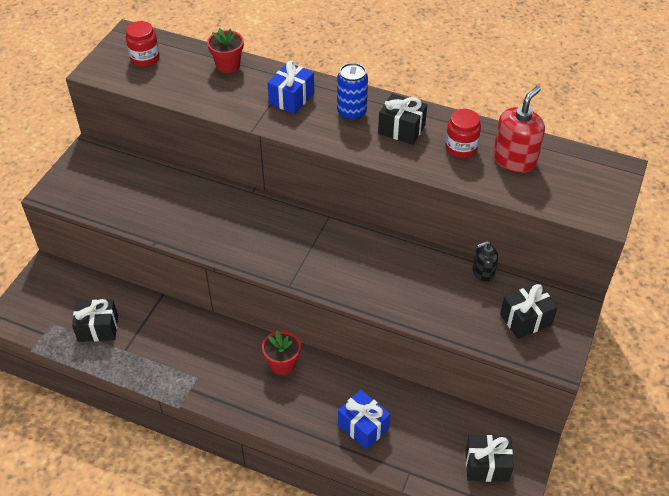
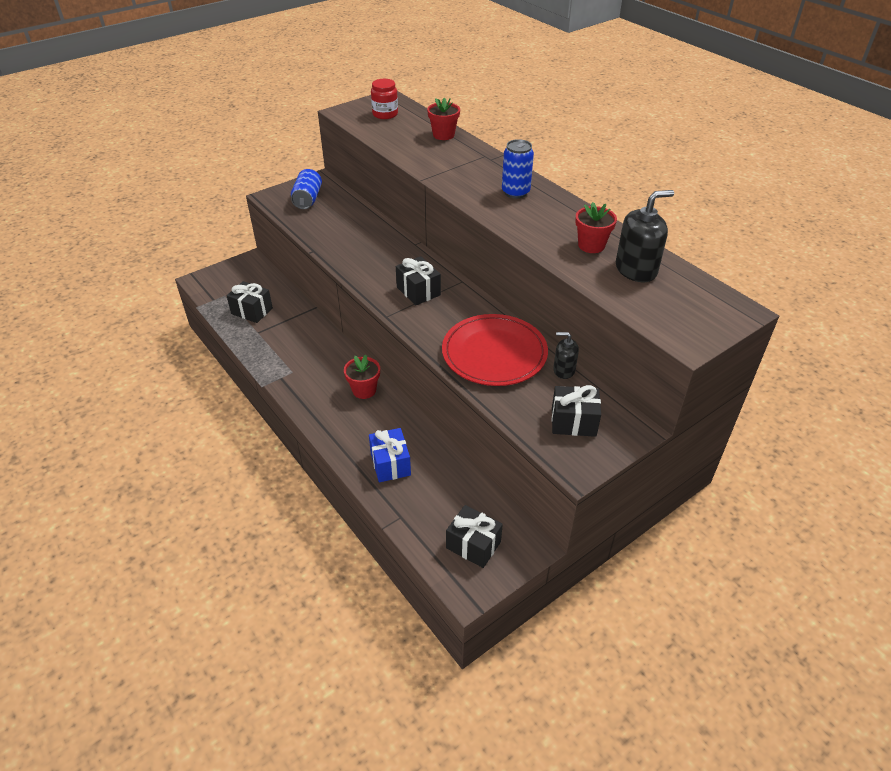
camera: 30 degrees right, 5 degrees down
blue gift [267,61,314,114] -> none
black gift [378,93,427,145] -> black gift moved to [396,256,441,305]
red jar [445,109,481,158] -> red flower pot [575,202,617,253]
red soap dispenser [493,86,545,173] -> black soap dispenser [616,190,674,282]
none -> blue can [291,169,322,209]
none -> red plate [442,314,548,386]

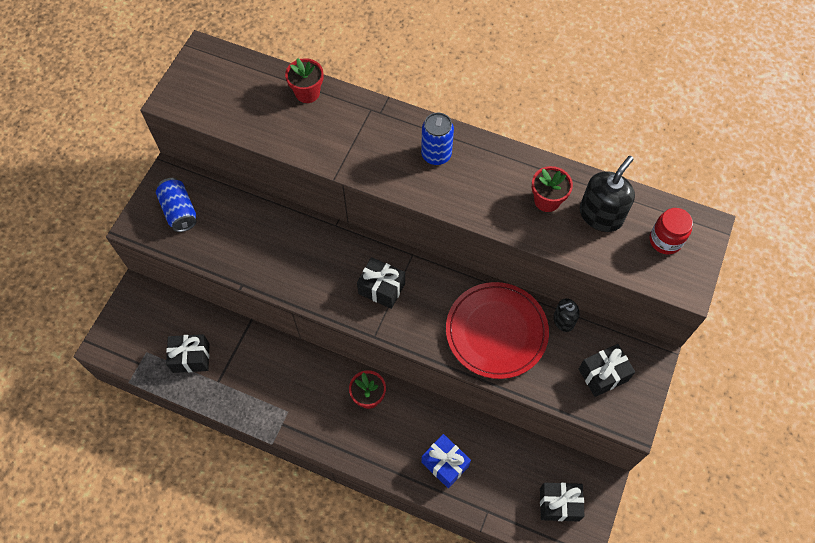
camera: 30 degrees left, 20 degrees up
red jar [371,79,398,119] -> red jar moved to [650,208,693,254]

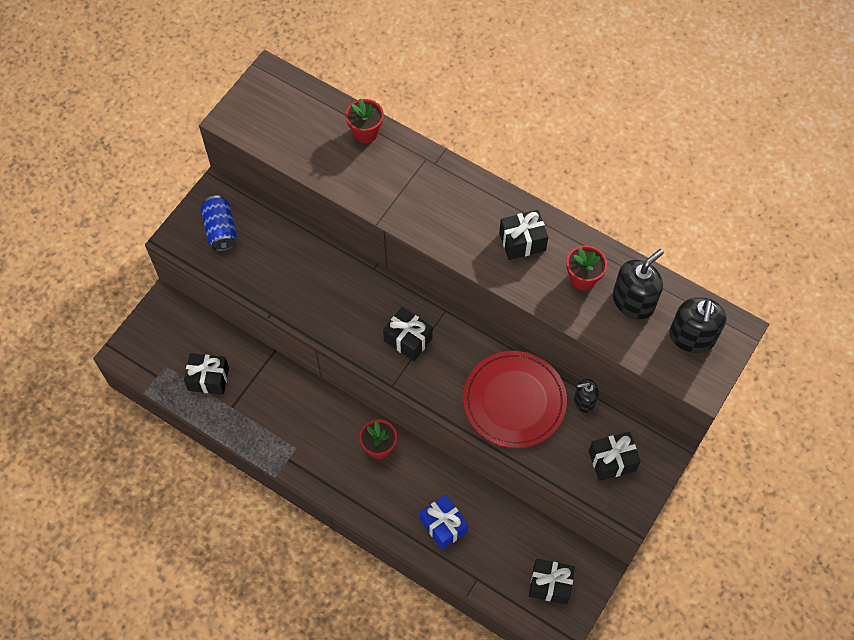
camera: 10 degrees right, 0 degrees up
blue can [421,113,454,165] -> none
red jar [650,208,693,254] -> black soap dispenser [669,297,726,353]
none -> black gift [499,210,548,260]

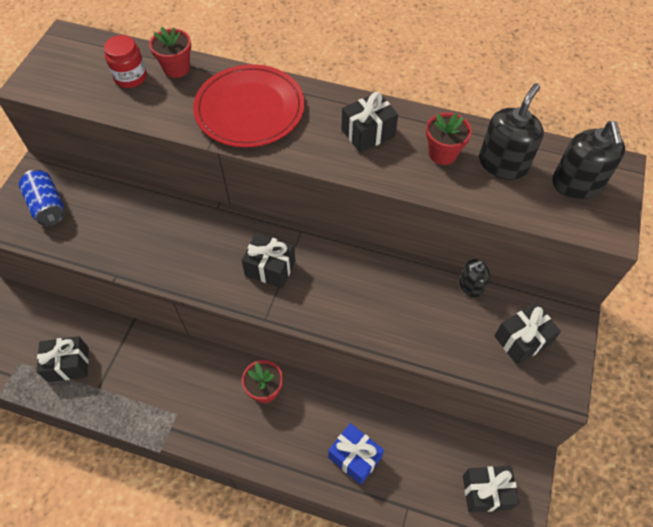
camera: 15 degrees left, 5 degrees down
red plate [463,351,567,448] -> red plate moved to [193,64,305,148]
none -> red jar [104,35,147,88]

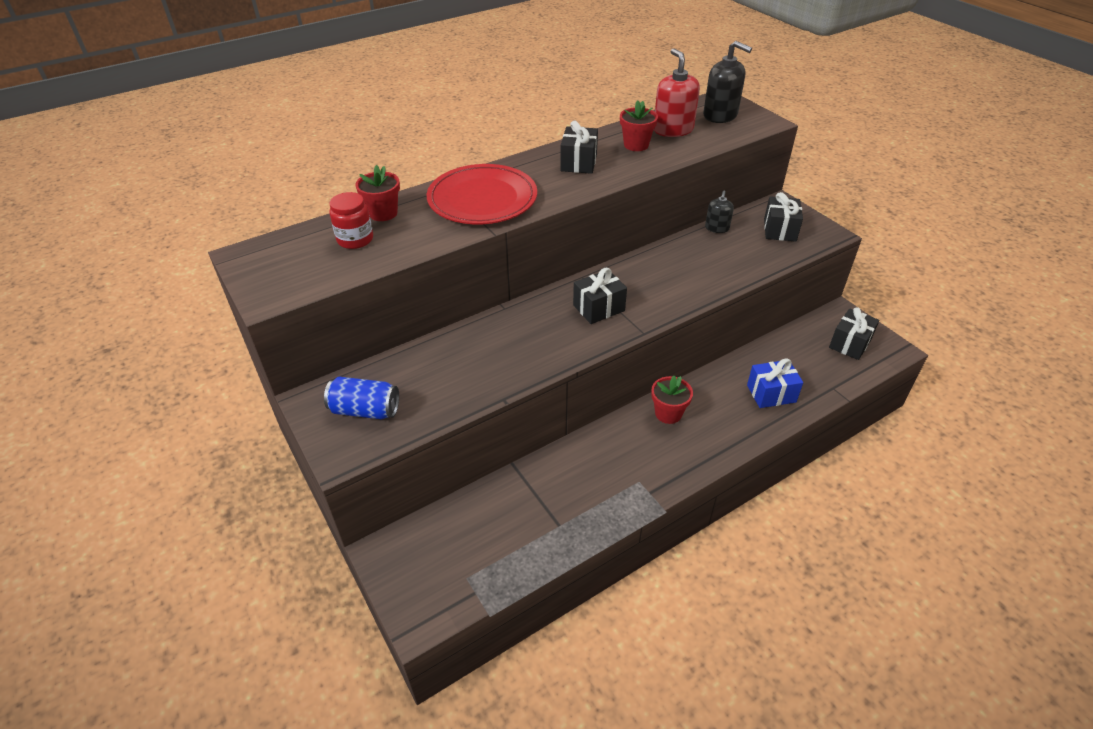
camera: 50 degrees left, 15 degrees down
black gift [36,336,89,382] -> none
black soap dispenser [479,83,544,180] -> red soap dispenser [654,48,700,137]

